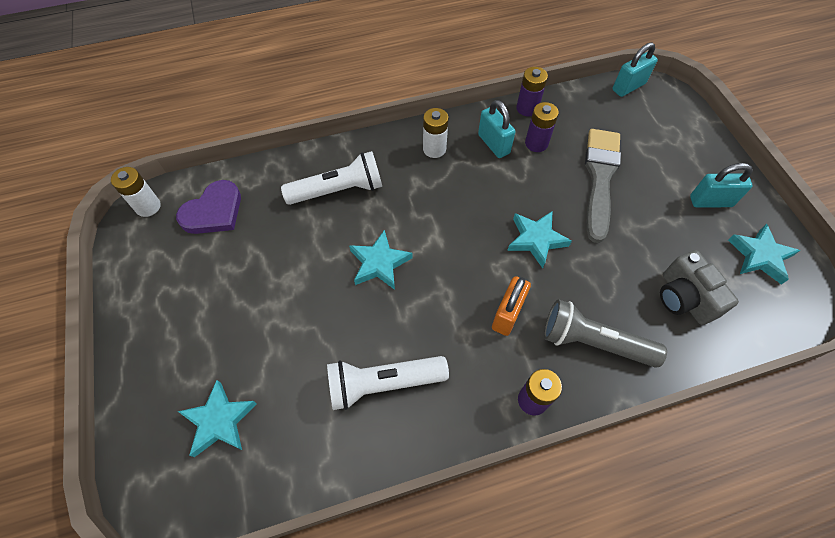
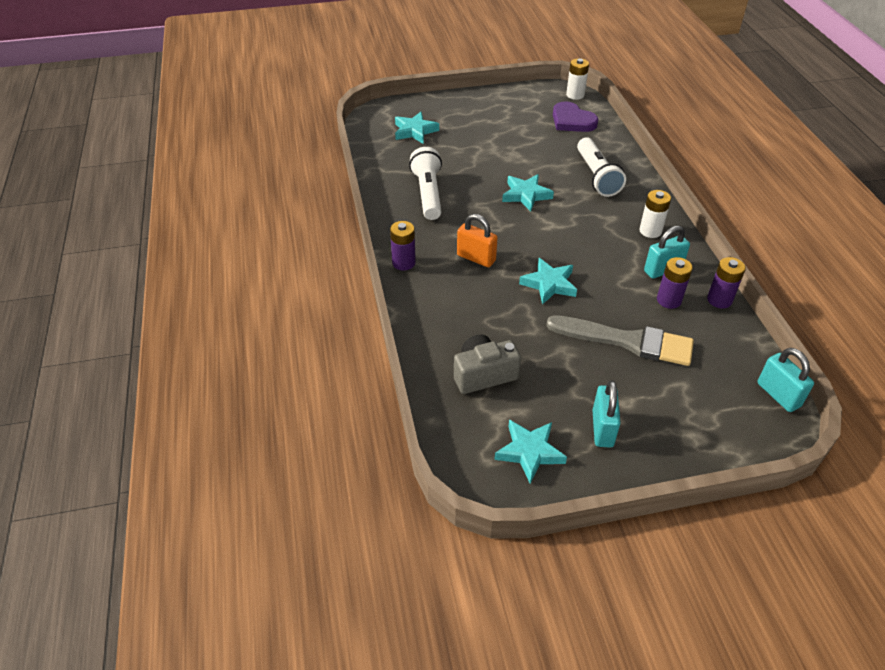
camera: 95 degrees right, 15 degrees down
grey flashlight [544,299,667,367] -> none

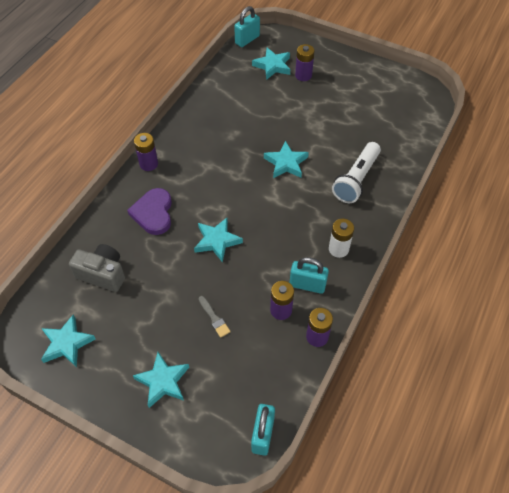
camera: 40 degrees right, 10 degrees up
white flashlight [409,147,442,220] -> none
orange padlock [457,214,498,267] -> none
grey brush [546,315,694,366] -> grey brush [199,296,231,338], size x0.41
purple heart [553,101,599,132] -> purple heart moved to [127,188,172,235]
white battery [566,58,589,100] -> none
turquoise padlock [592,380,621,447] -> turquoise padlock moved to [234,6,260,47]
none -> turquoise star [133,352,189,408]
none -> purple battery [295,44,314,81]

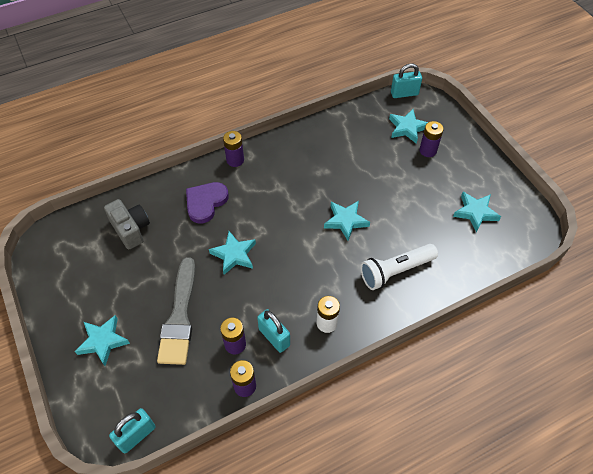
camera: 35 degrees right, 0 degrees up
turquoise star [41,315,96,367] -> turquoise star moved to [453,192,501,232]
grey brush [199,296,231,338] -> grey brush [157,257,195,365], size x2.44

